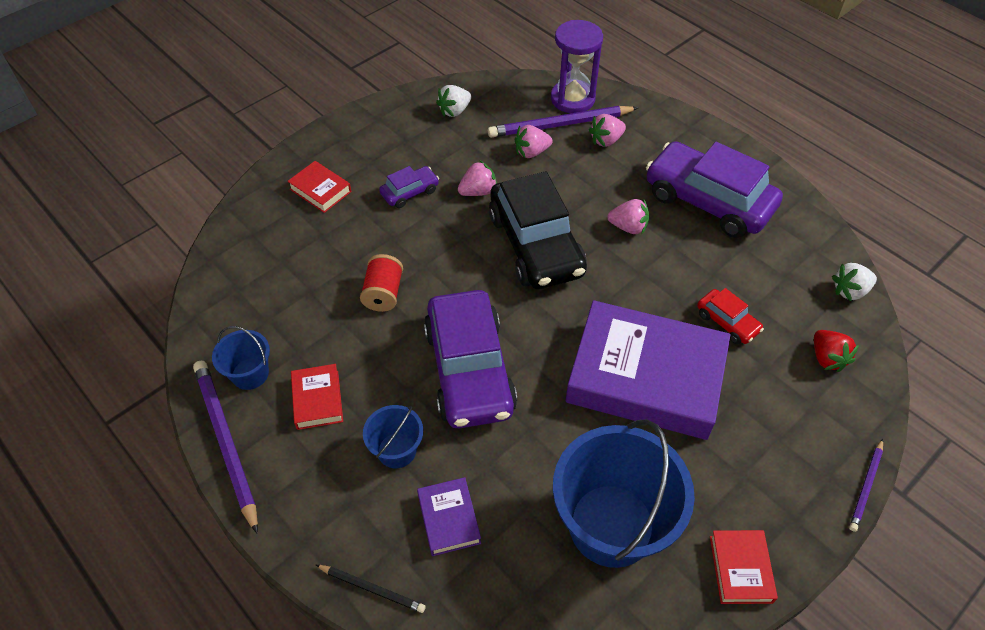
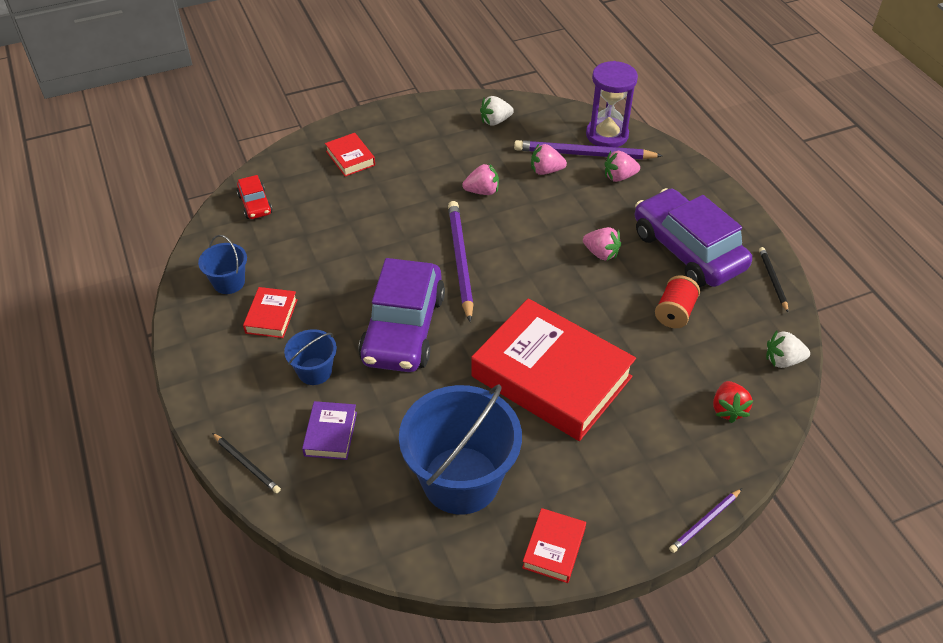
camera: 20 degrees right, 5 degrees down
purple pencil [193,361,258,534] -> purple pencil moved to [448,201,473,322]
red spool [360,254,403,312] -> red spool moved to [655,275,700,328]
purple car [379,166,439,208] -> none
black car [489,171,587,289] -> none
purple book [565,300,730,440] -> red book [471,298,636,441]
red car [697,288,764,344] -> red car moved to [237,175,273,219]
none -> black pencil [759,247,789,312]

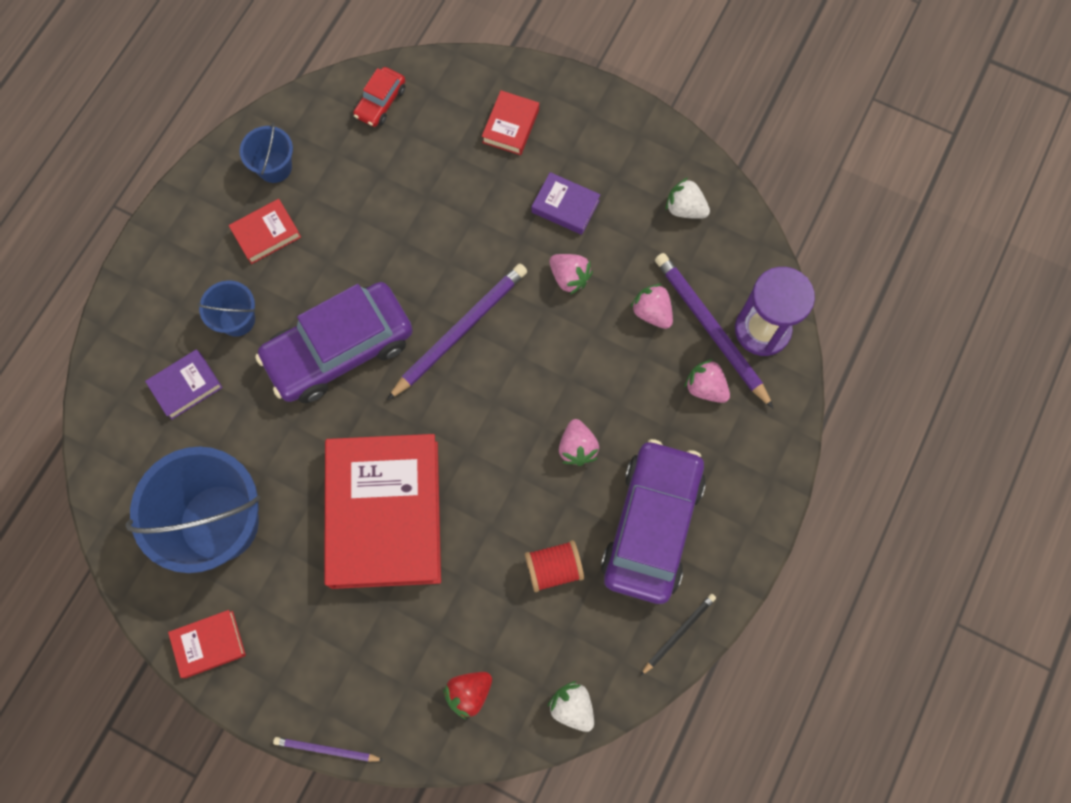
camera: 50 degrees right, 25 degrees up
black pencil [212,433,281,493] -> none
none -> purple book [532,172,601,235]

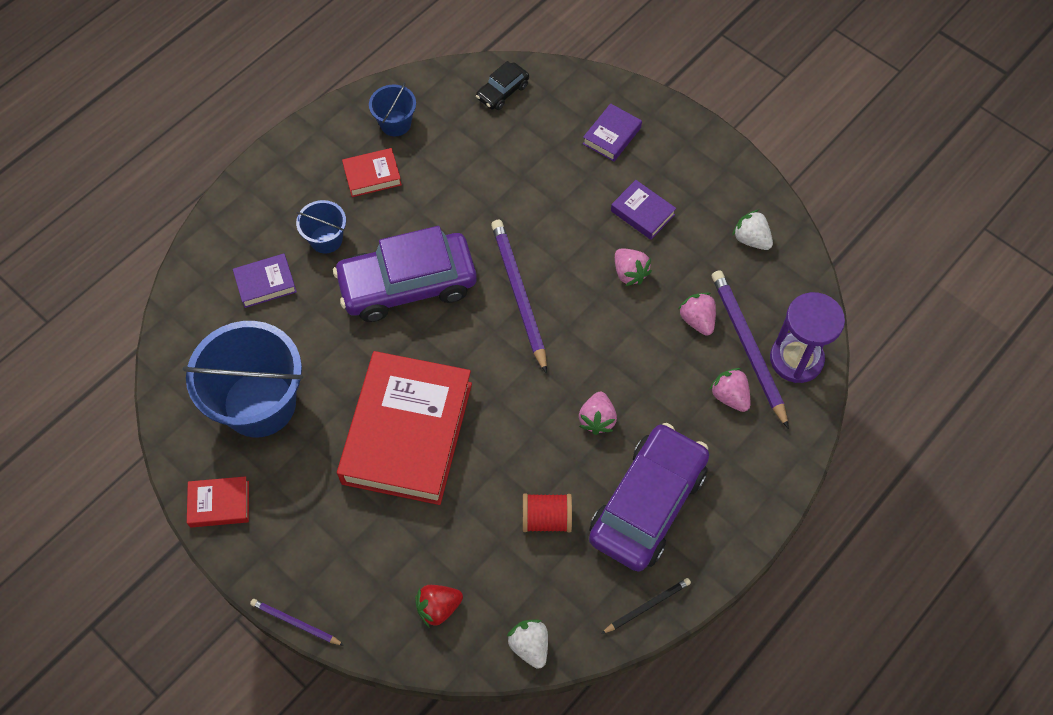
camera: 15 degrees right, 10 degrees down
red car [353,67,405,127] -> black car [476,61,529,110]
purple pencil [387,263,527,400] -> purple pencil turned 75 degrees counterclockwise [491,220,547,373]
red book [482,91,539,155] -> purple book [583,103,642,162]

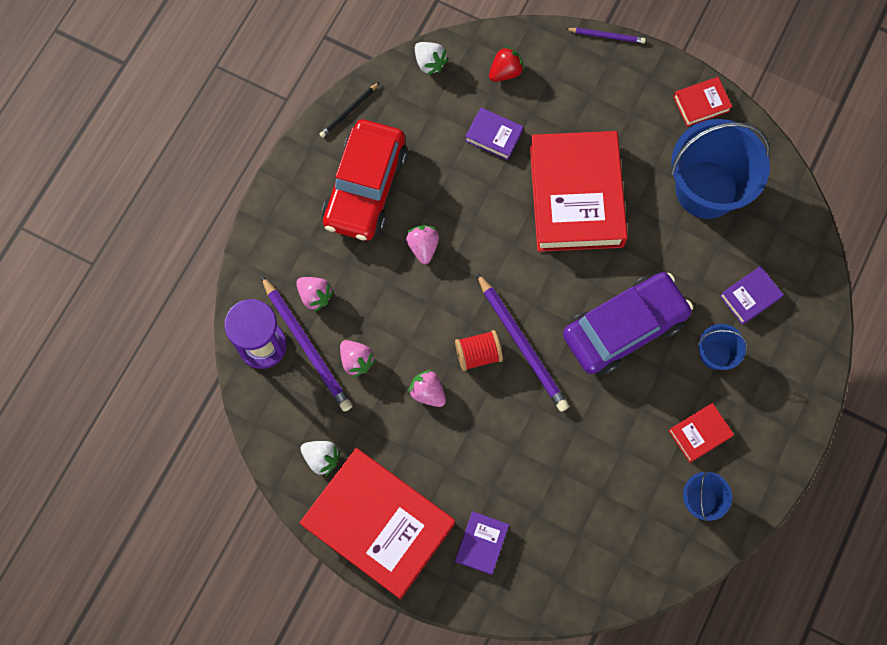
camera: 165 degrees right, 10 degrees up
black car [476,61,529,110] -> none
red spool [522,493,572,532] -> red spool moved to [455,330,503,371]
purple car [589,423,709,572] -> red car [322,120,407,241]
purple book [611,180,676,240] -> purple book moved to [465,107,523,160]
none -> red book [300,448,455,599]

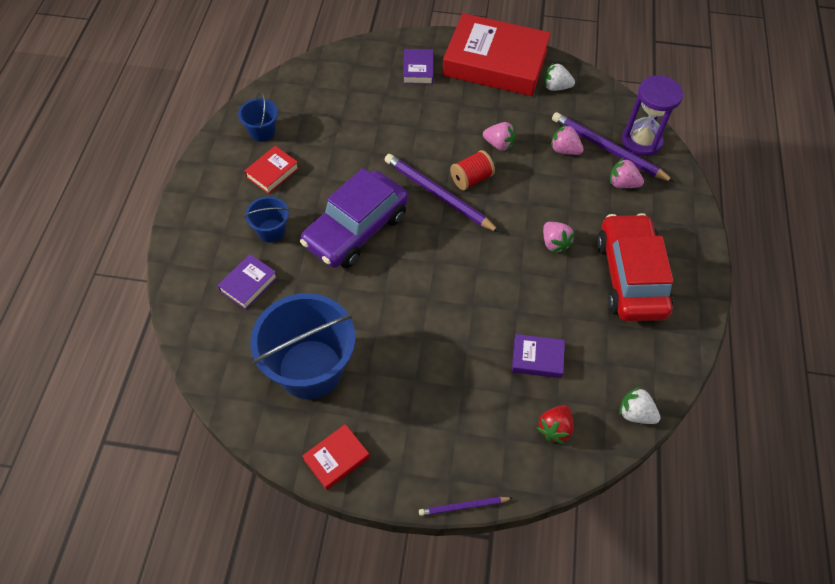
camera: 160 degrees right, 15 degrees down
black pencil [320,82,379,138] -> none
red book [530,131,628,252] -> none

